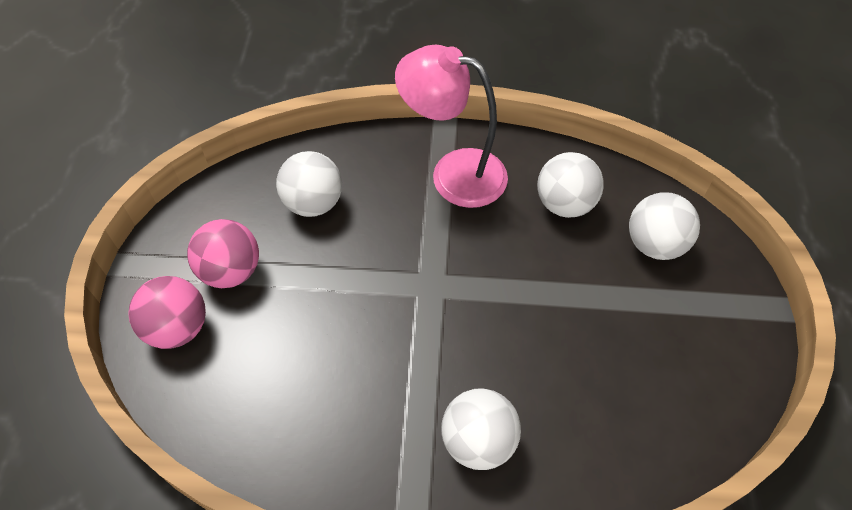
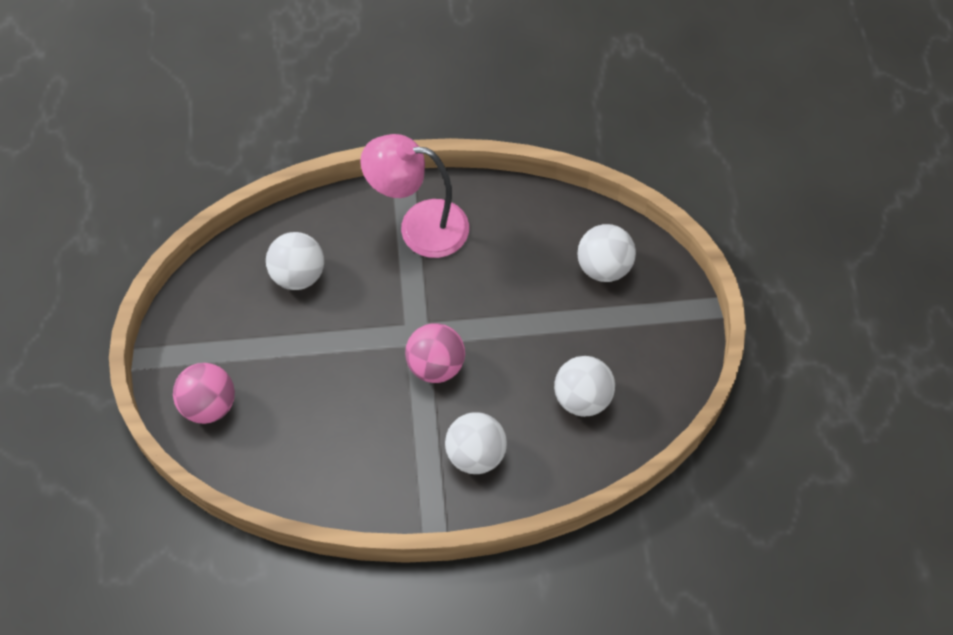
camera: 10 degrees left, 5 degrees up
pink ball [187,219,259,288] -> pink ball moved to [405,323,465,383]
white ball [537,152,604,218] -> white ball moved to [554,356,615,417]

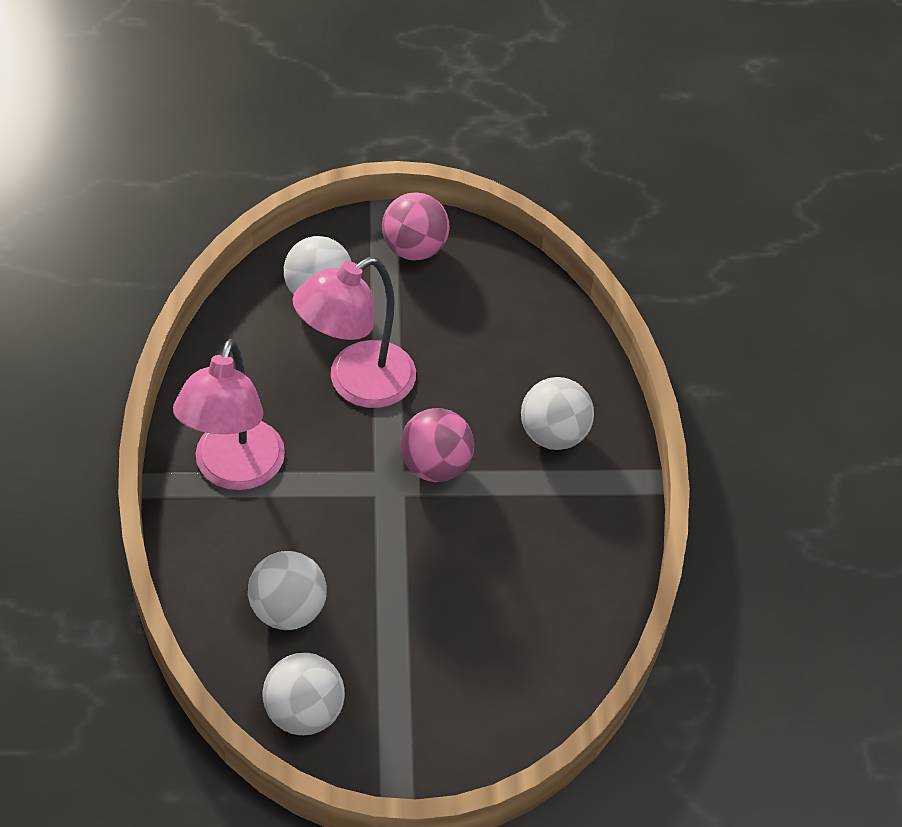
camera: 90 degrees left, 10 degrees down
pink ball [173,363,235,424] -> pink ball moved to [382,193,450,261]
white ball [554,356,615,417] -> white ball moved to [263,653,345,735]
none -> pink lamp [293,257,416,408]

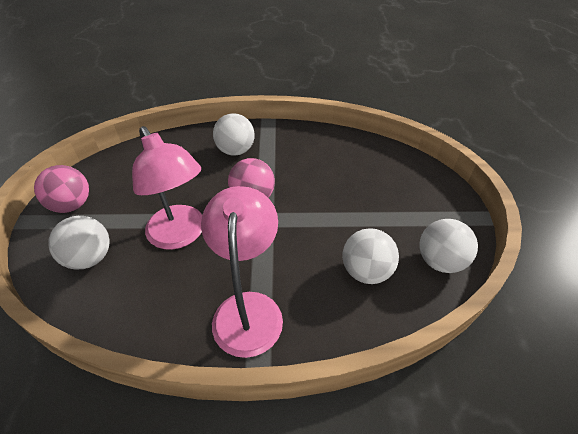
camera: 85 degrees left, 5 degrees down
pink lamp [173,339,285,490] -> pink lamp turned 105 degrees counterclockwise [201,186,283,358]

